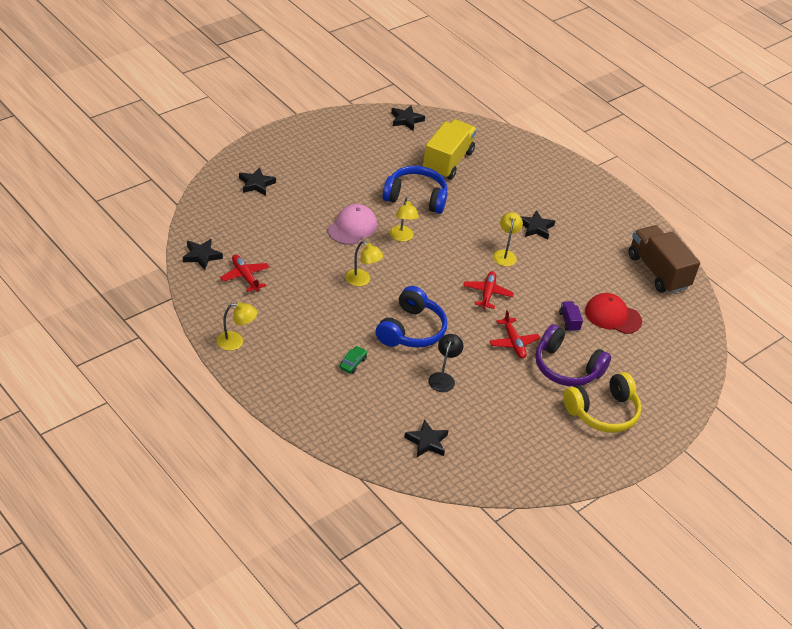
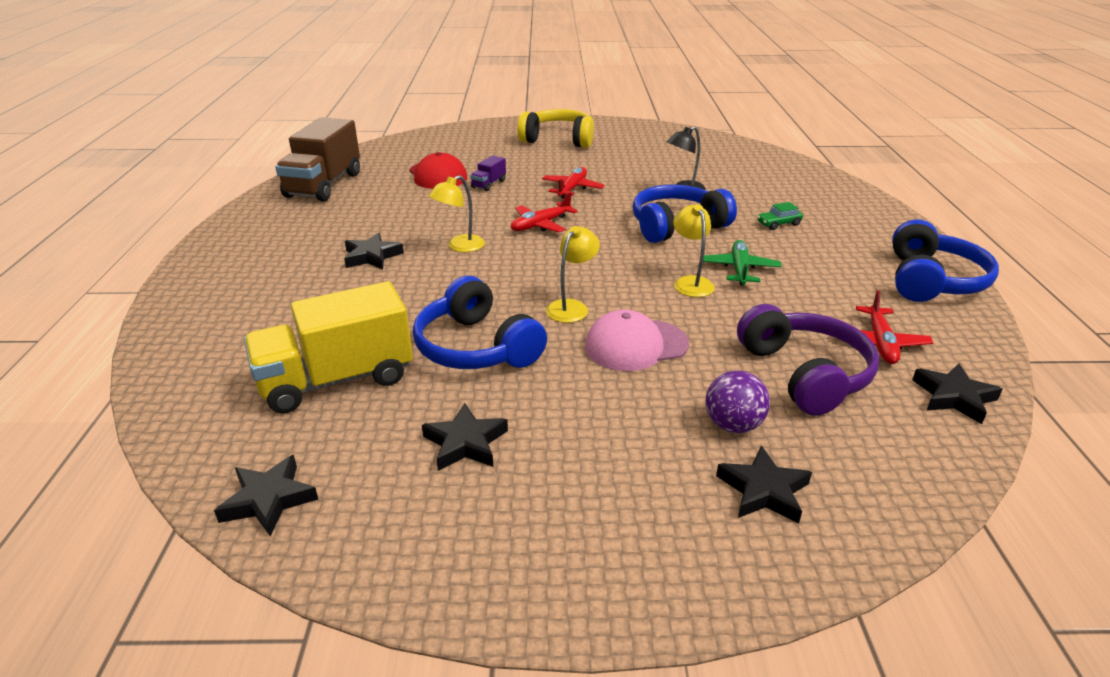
camera: 135 degrees left, 10 degrees down
yellow lamp [216,302,257,351] -> blue headphones [892,219,999,302]
black star [404,419,449,457] -> black star moved to [422,403,508,471]
purple headphones [535,324,611,386] -> purple headphones moved to [737,304,879,416]
none -> green plane [703,240,782,285]
none -> purple ball [706,371,770,433]

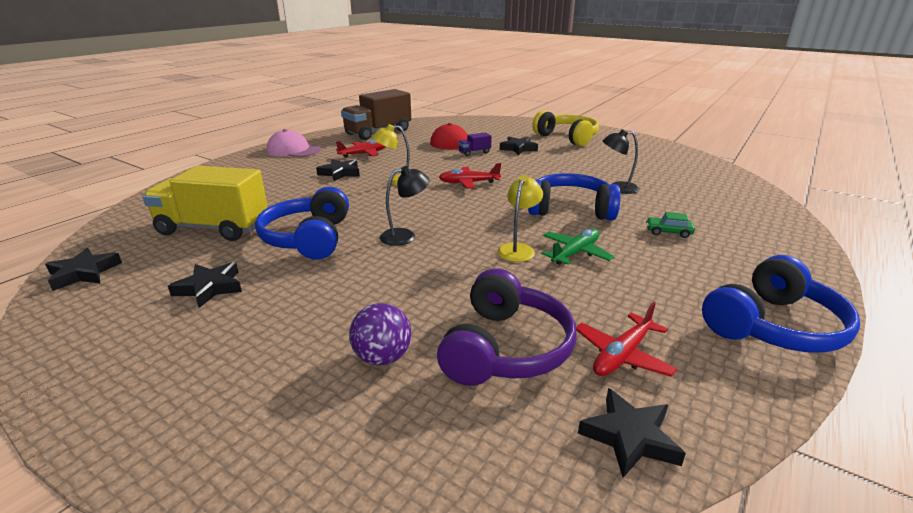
camera: 35 degrees right, 5 degrees down
red plane [542,167,605,199] -> red plane moved to [336,140,386,158]
yellow lamp [546,226,600,323] -> black lamp [380,166,430,246]
pink cap [585,309,689,371] -> pink cap moved to [267,129,322,157]
black star [716,446,812,524] -> black star moved to [500,137,538,155]

